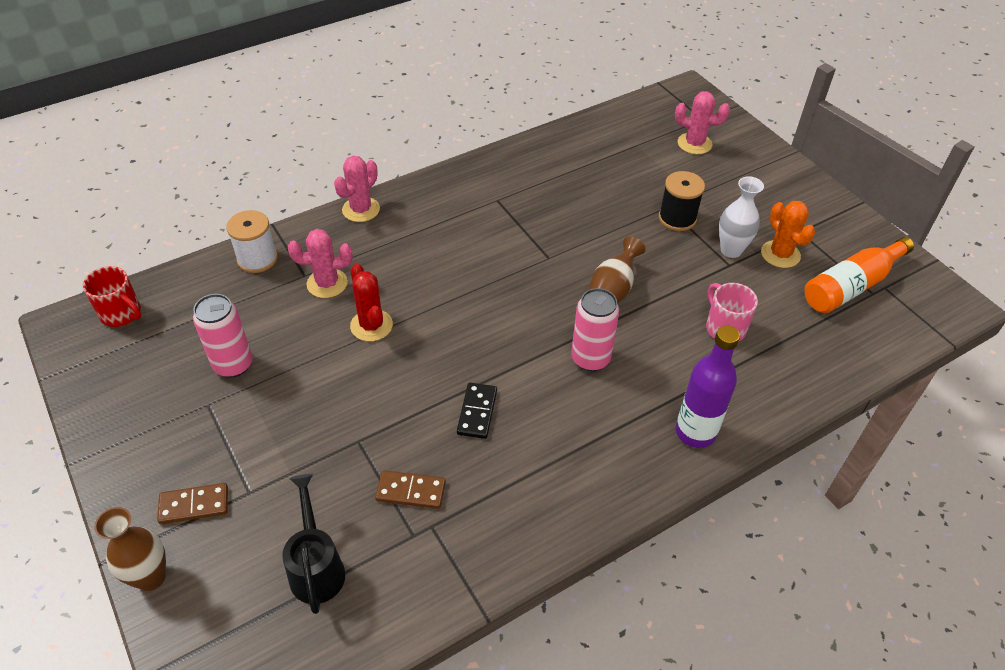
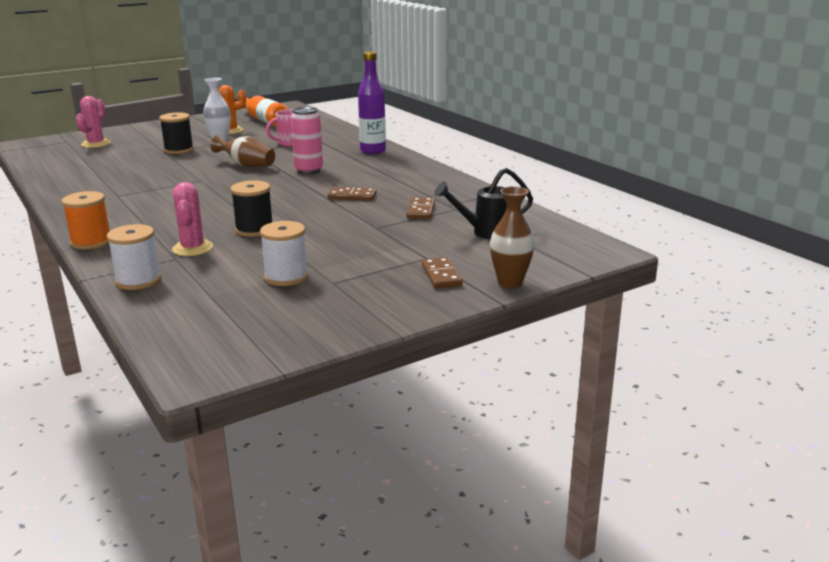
camera: 90 degrees left, 25 degrees down
red mug [83,266,141,327] -> none
pink can [193,294,253,378] -> white spool [260,221,309,286]
pink cactus [334,156,380,222] -> orange spool [62,191,110,249]
red cactus [350,264,393,342] -> black spool [231,180,272,237]
black domino [457,383,497,439] -> brown domino [328,187,377,201]

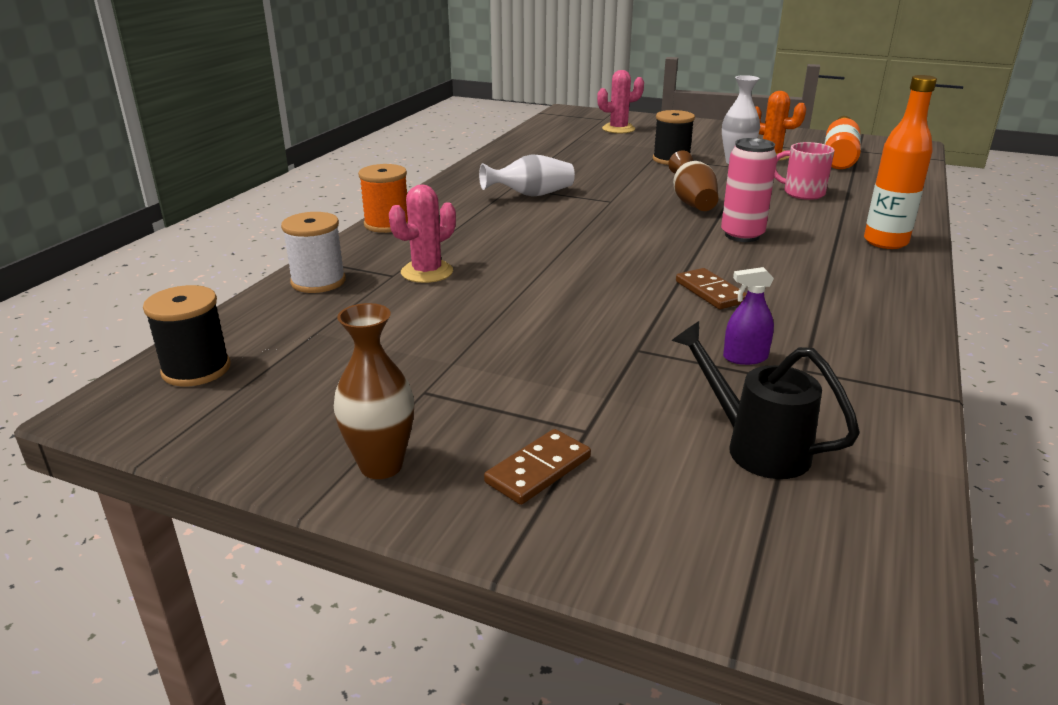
camera: 55 degrees right, 5 degrees up
black spool [231,180,272,237] -> black spool moved to [143,285,231,386]
white spool [260,221,309,286] -> none
purple bottle [358,51,386,154] -> orange bottle [864,75,937,249]
brown domino [407,197,435,219] -> purple spray bottle [723,267,774,365]
brown vase [490,187,534,289] -> brown vase moved to [334,303,414,479]
none -> white vase [479,154,575,197]

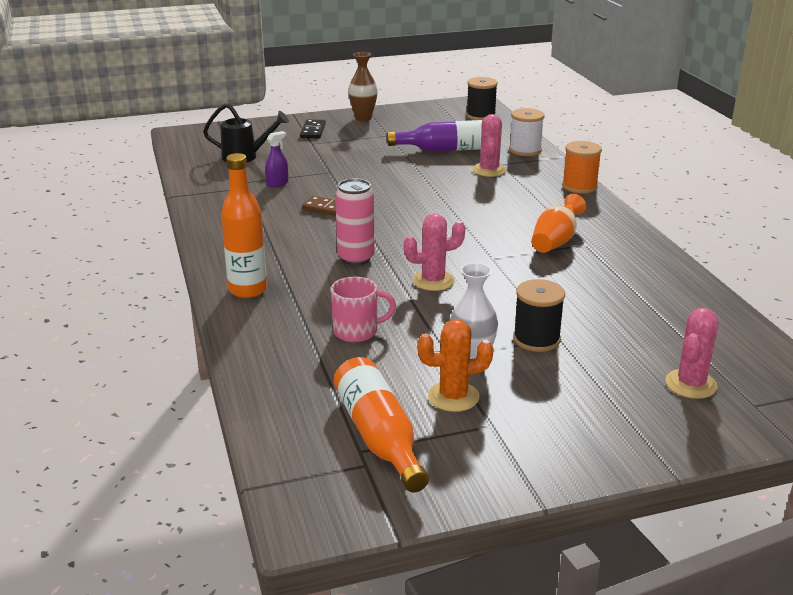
camera: 140 degrees right, 0 degrees up
white vase [479,154,575,197] -> orange vase [531,194,586,253]
brown domino [484,429,591,505] -> black domino [300,119,326,138]
brown vase [668,150,719,211] -> pink cactus [404,214,465,291]
none -> purple bottle [387,120,482,152]

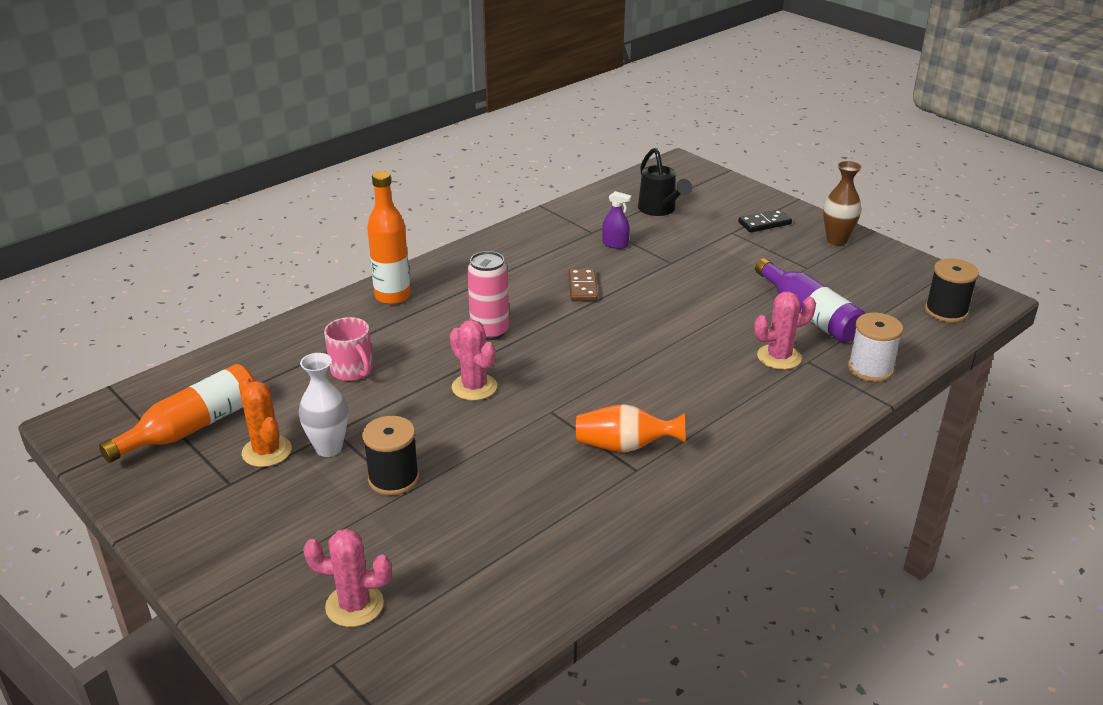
camera: 65 degrees right, 5 degrees up
orange spool [562,141,602,194] -> none

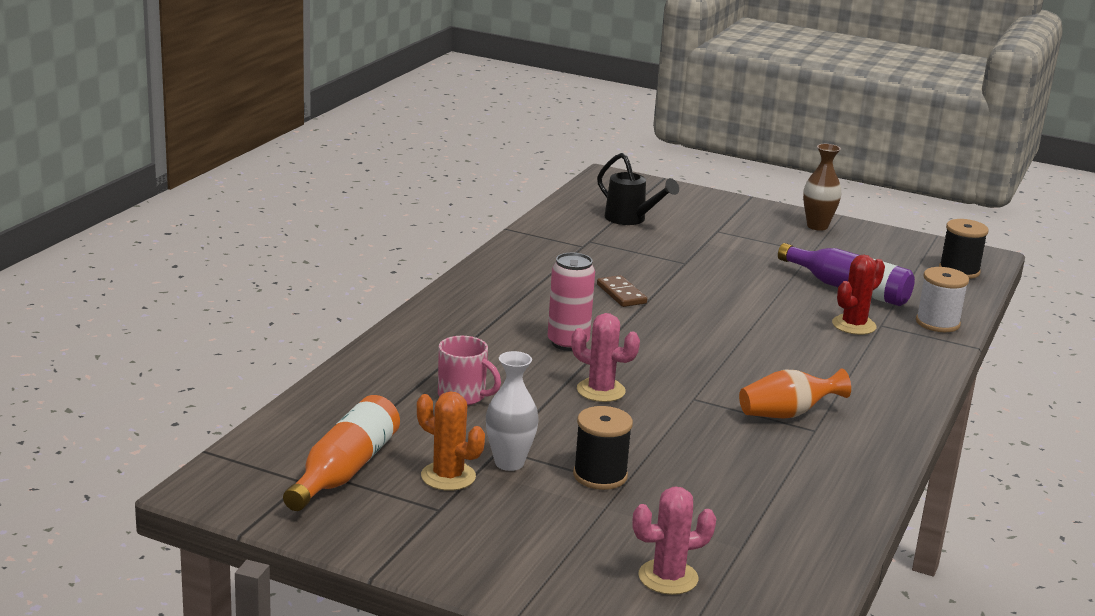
camera: 25 degrees left, 10 degrees down
orange bottle [367,171,411,305] -> none
purple spray bottle [602,191,631,249] -> none
black domino [738,209,792,232] -> none
pink cactus [754,291,816,370] -> red cactus [832,255,885,335]

